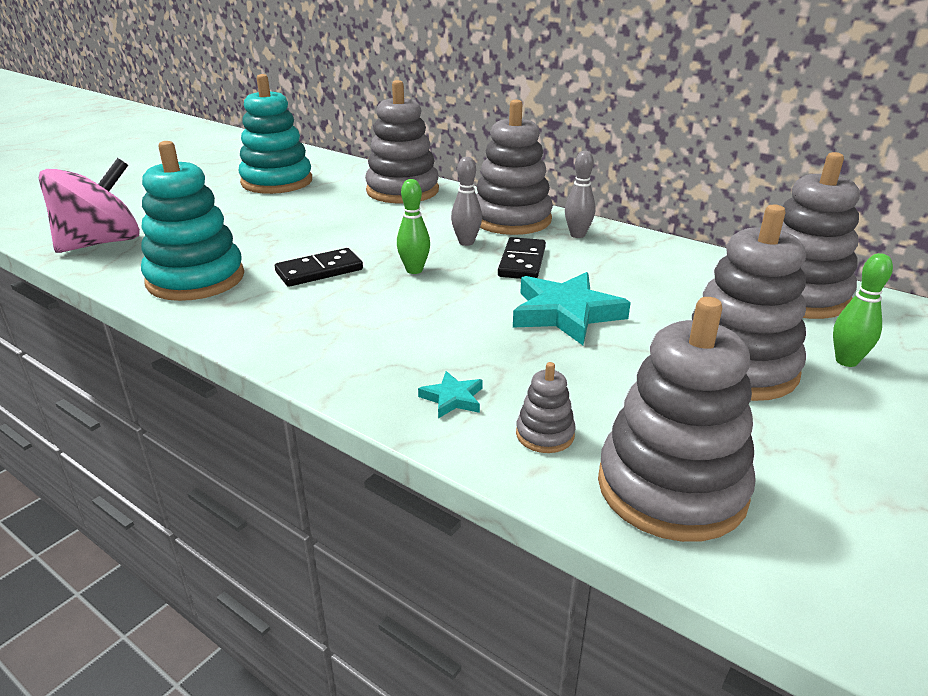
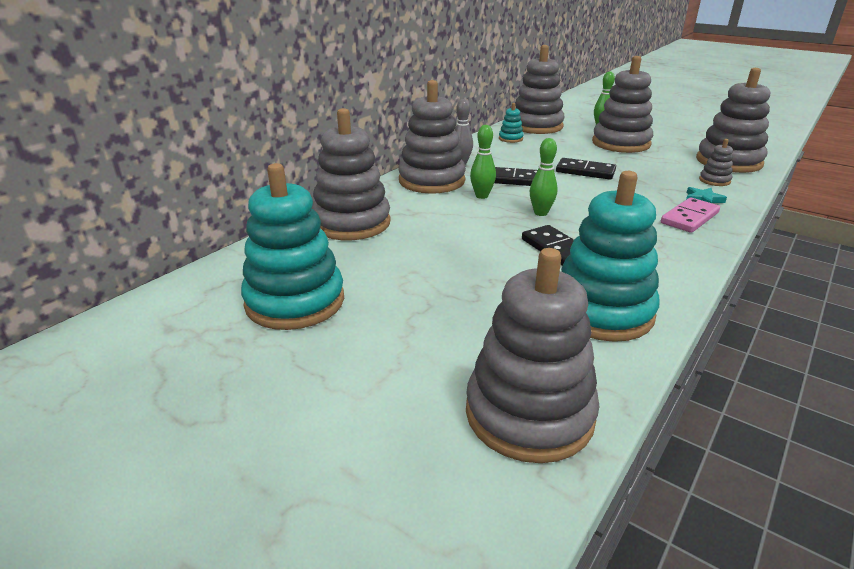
camera: 90 degrees left, 0 degrees up
pink spinning top [39,158,140,253] -> grey stacking toy [466,248,600,463]
grey bowling pin [451,157,482,246] -> green bowling pin [470,125,496,199]
turquoise star [513,272,631,345] -> black domino [556,158,616,180]
none -> turquoise stacking toy [499,103,524,143]
none -> pink domino [661,197,720,233]

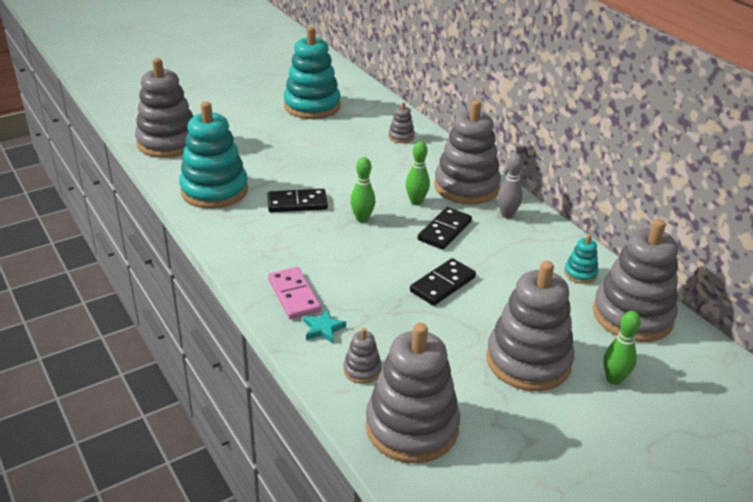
camera: 110 degrees right, 5 degrees up
grey stacking toy [312,108,391,240] -> grey stacking toy [388,102,415,143], size x0.44

